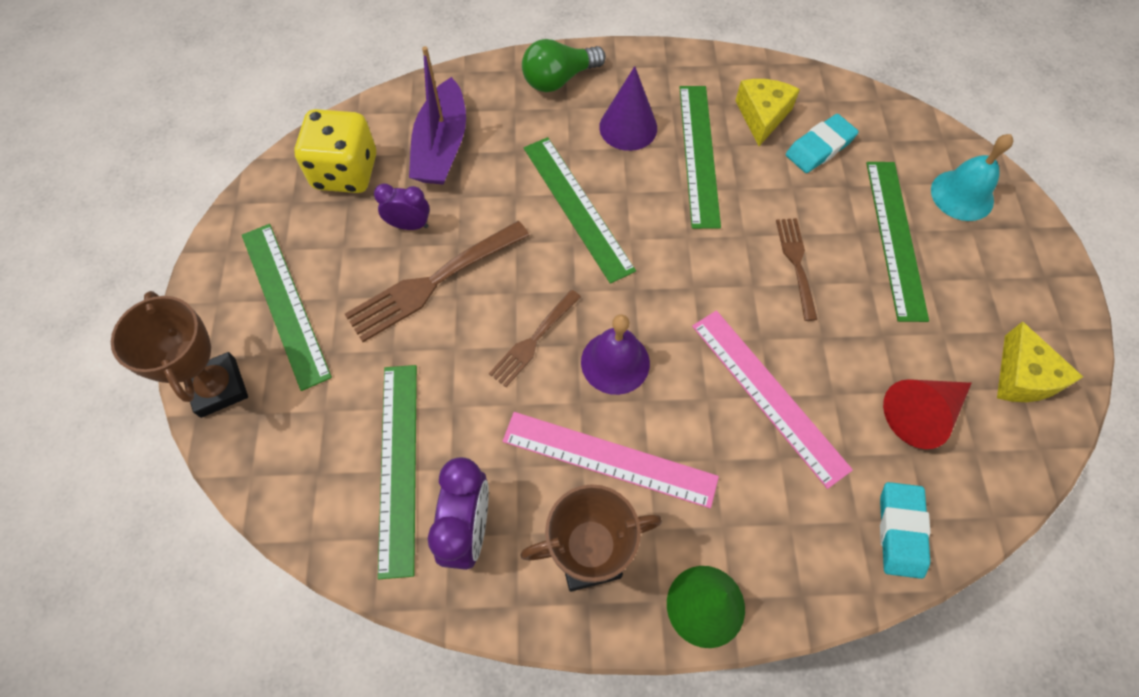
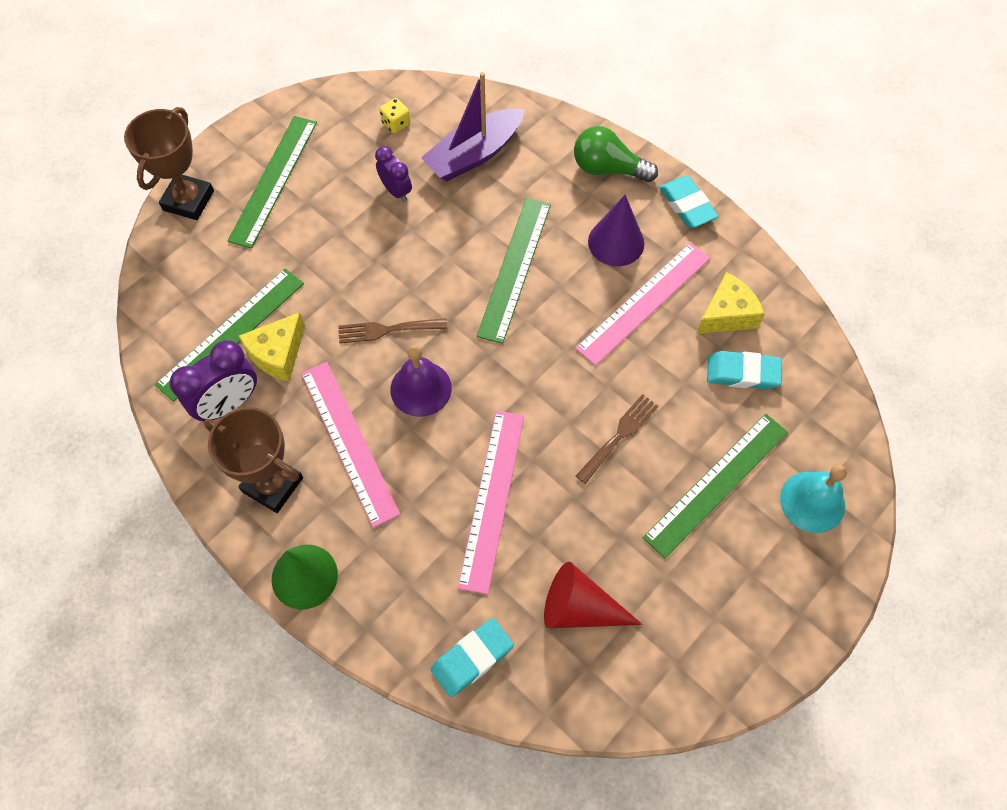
camera: 45 degrees right, 0 degrees up
yellow dice [294,109,376,193] -> yellow dice [380,98,410,133], size x0.44
brown fork [345,221,530,342] -> none
green ruler [679,86,721,229] -> pink ruler [575,243,710,366]
yellow cheese [997,321,1083,402] -> yellow cheese moved to [239,312,305,381]
none -> turquoise eraser [659,176,718,228]

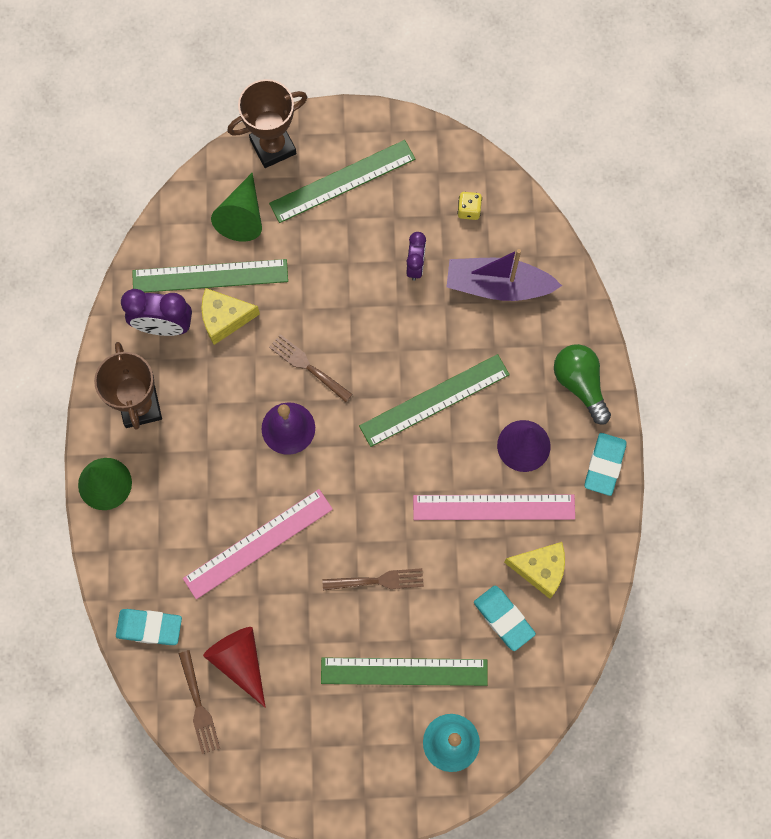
camera: 45 degrees right, 10 degrees up
pink ruler [301,362,400,528] -> none
none -> brown fork [179,650,220,754]
none -> green cone [211,172,262,242]

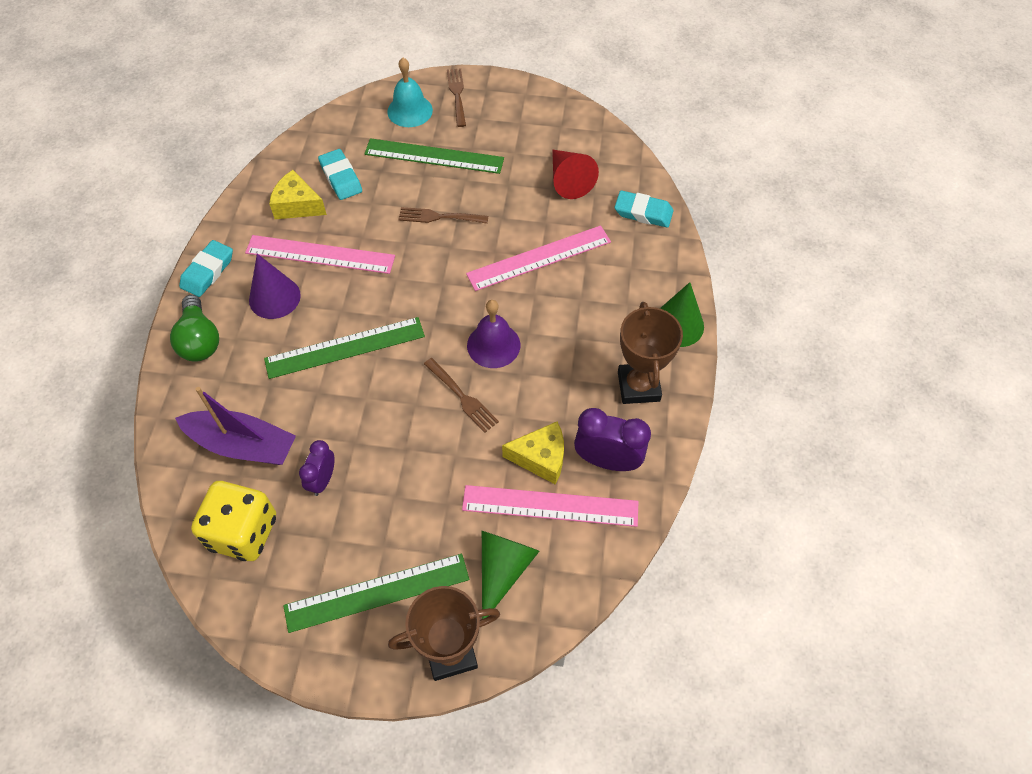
camera: 170 degrees left, 15 degrees down
green ruler [132,259,288,292] -> pink ruler [462,485,638,527]
brown fork [179,650,220,754] -> brown fork moved to [447,68,466,127]
yellow dice [457,192,482,220] -> yellow dice [191,481,276,561], size x2.29

